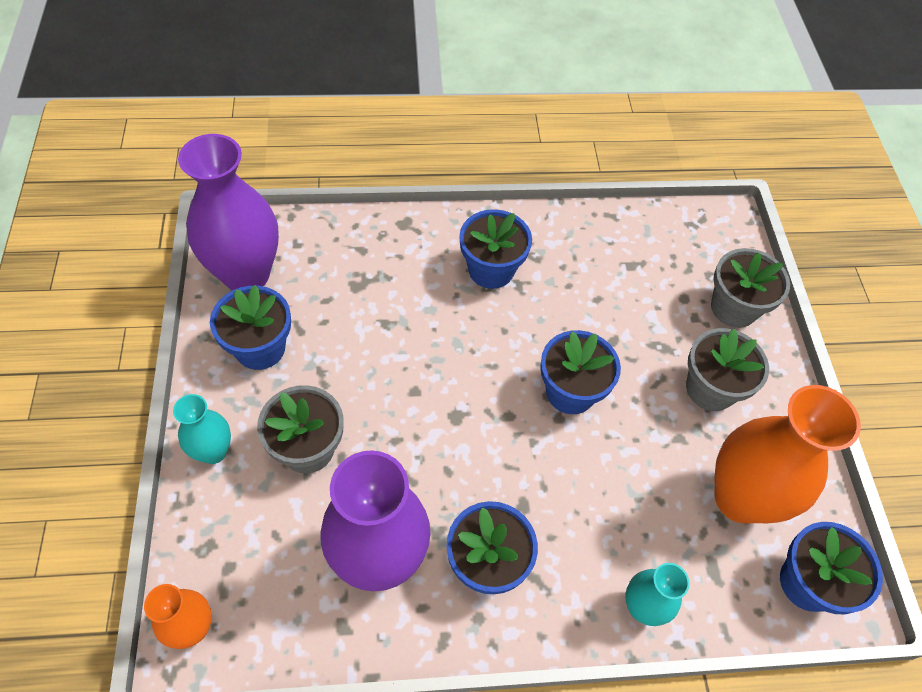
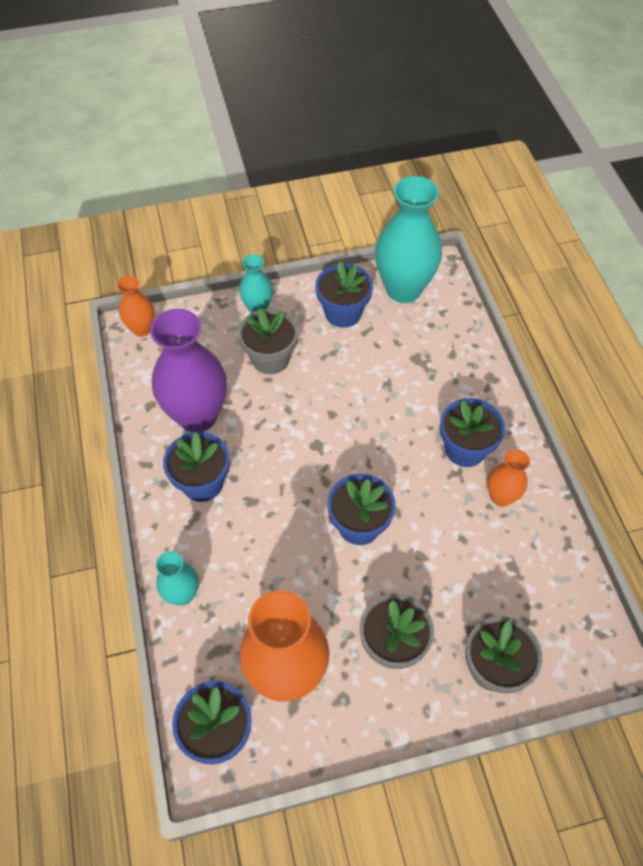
camera: 85 degrees right, 0 degrees up
purple vase [178,134,279,290] -> turquoise vase [375,176,442,303]
none -> orange vase [487,449,530,507]

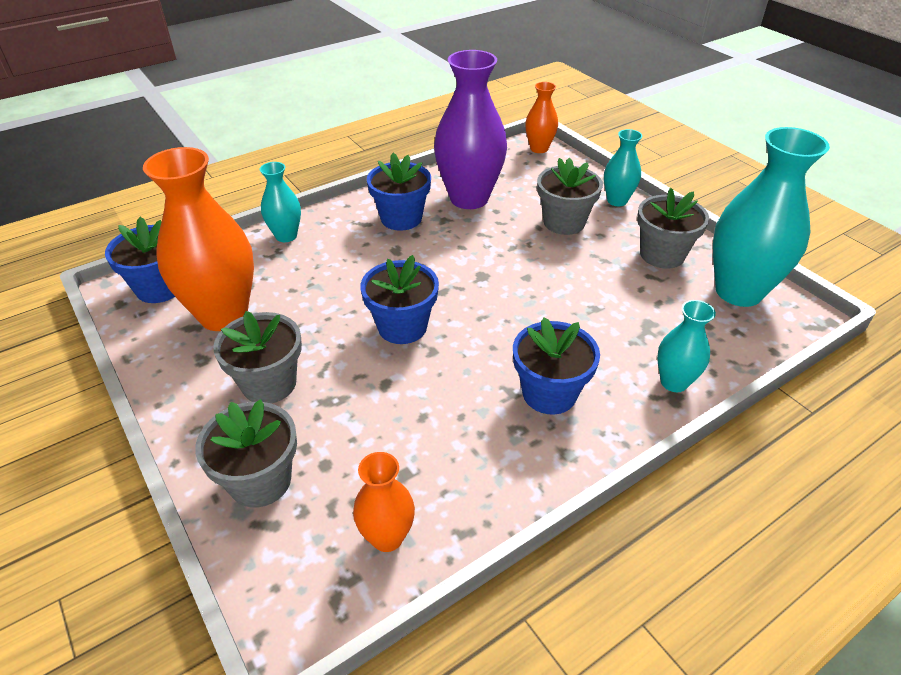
camera: 70 degrees right, 15 degrees down
blue flower pot [315,262,373,328] -> grey flower pot [637,188,709,269]
orange vase [487,449,530,507] -> orange vase moved to [353,452,415,552]
none -> turquoise vase [657,300,716,392]

